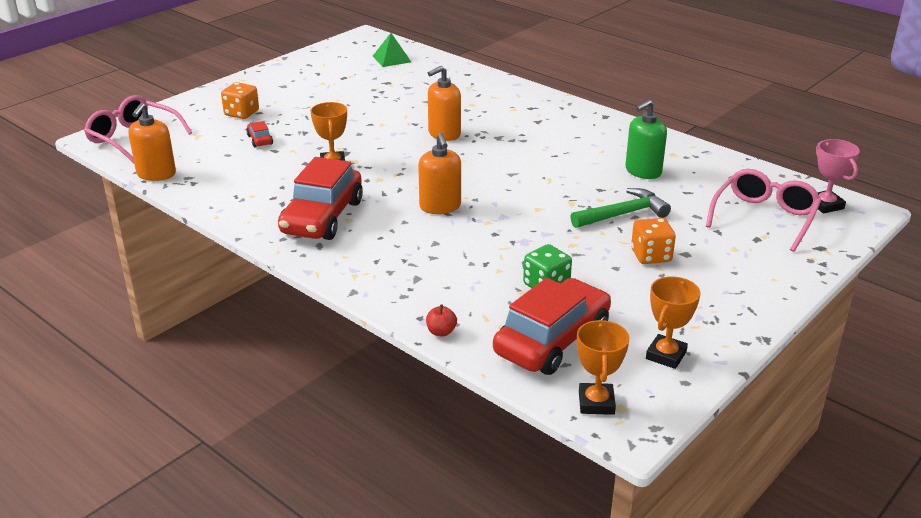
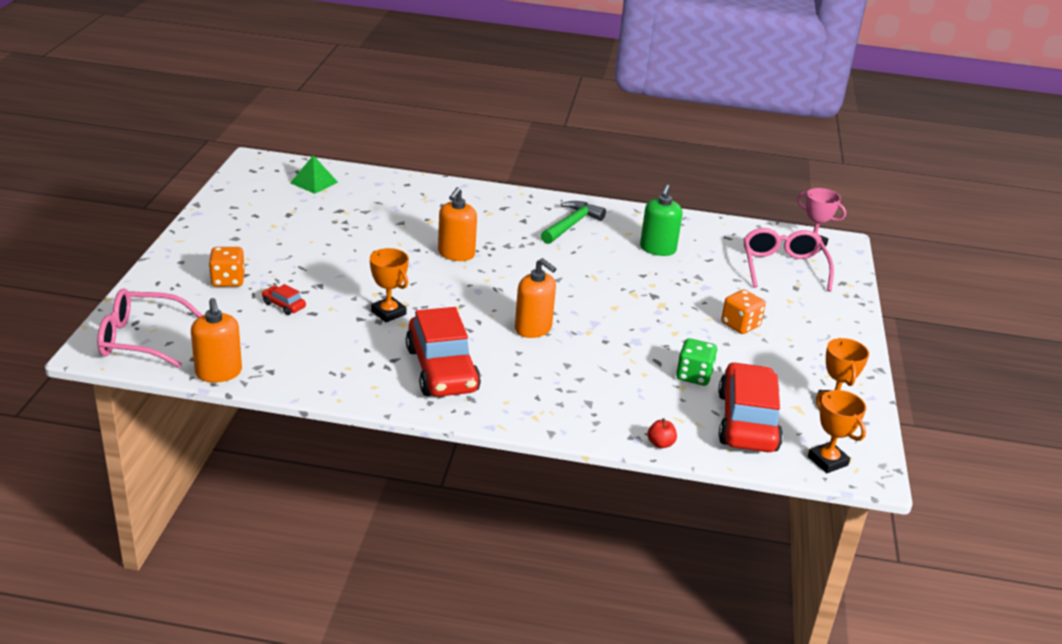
camera: 35 degrees left, 0 degrees up
green hammer [570,188,671,228] -> green hammer moved to [541,201,606,244]

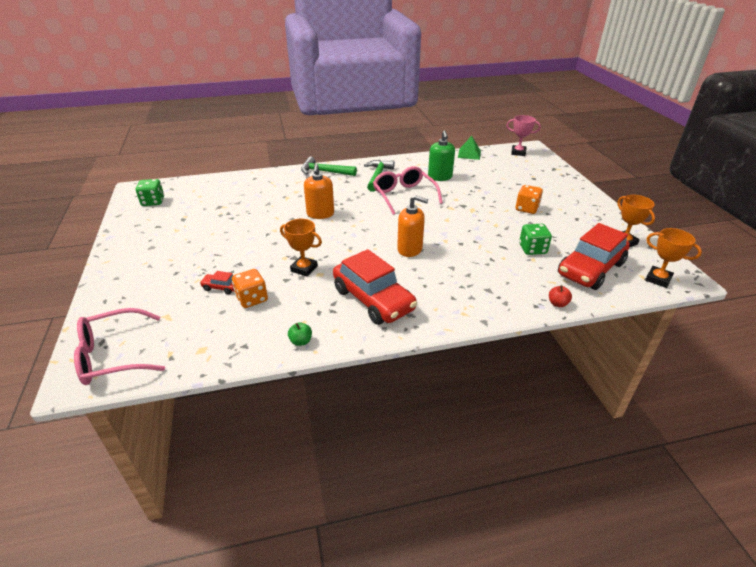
camera: 20 degrees left, 5 degrees up
orange soap dispenser [191,298,242,382] -> none
orange dice [209,247,245,287] -> orange dice moved to [232,269,268,308]
green pyramid [290,155,338,194] -> green pyramid moved to [458,136,481,160]
red car [718,362,783,452] -> red car turned 120 degrees counterclockwise [558,223,630,290]
pink glasses [743,228,834,292] -> pink glasses moved to [373,166,443,215]
none -> green dice [136,179,164,206]
none -> green apple [288,322,312,346]
none -> green hammer [301,157,357,176]

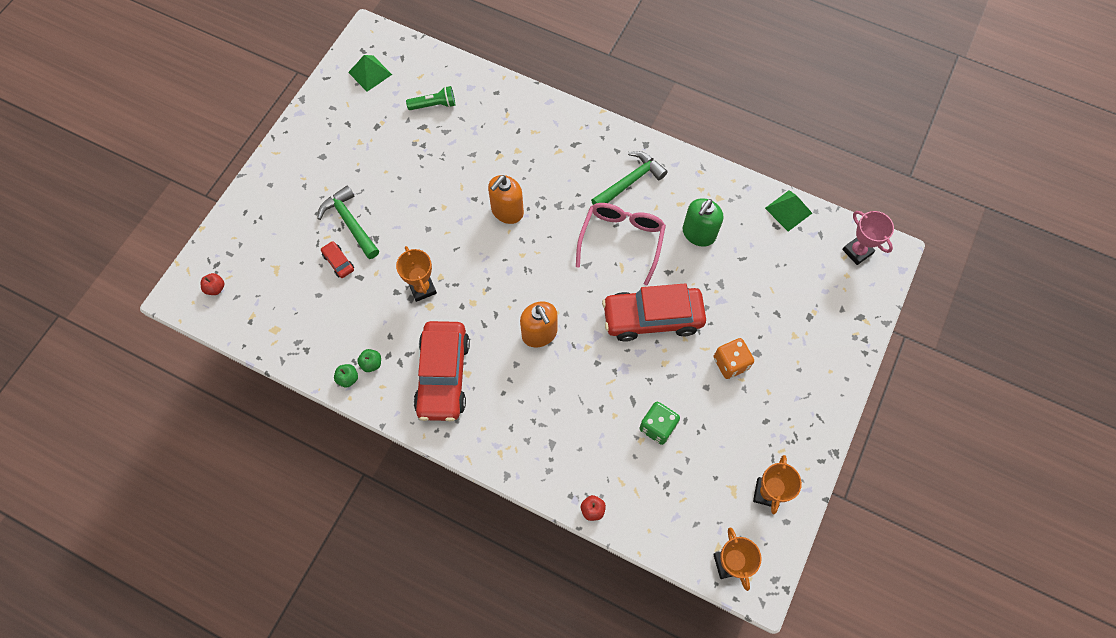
camera: 40 degrees right, 30 degrees up
pink glasses [74,308,165,385] -> red apple [201,273,224,295]
green dice [136,179,164,206] -> green pyramid [348,55,392,92]
orange dice [232,269,268,308] -> none
green hammer [301,157,357,176] -> green hammer moved to [317,185,379,259]
red car [558,223,630,290] -> red car moved to [602,283,706,342]
none -> green apple [357,349,381,372]
none -> green flashlight [406,86,455,110]

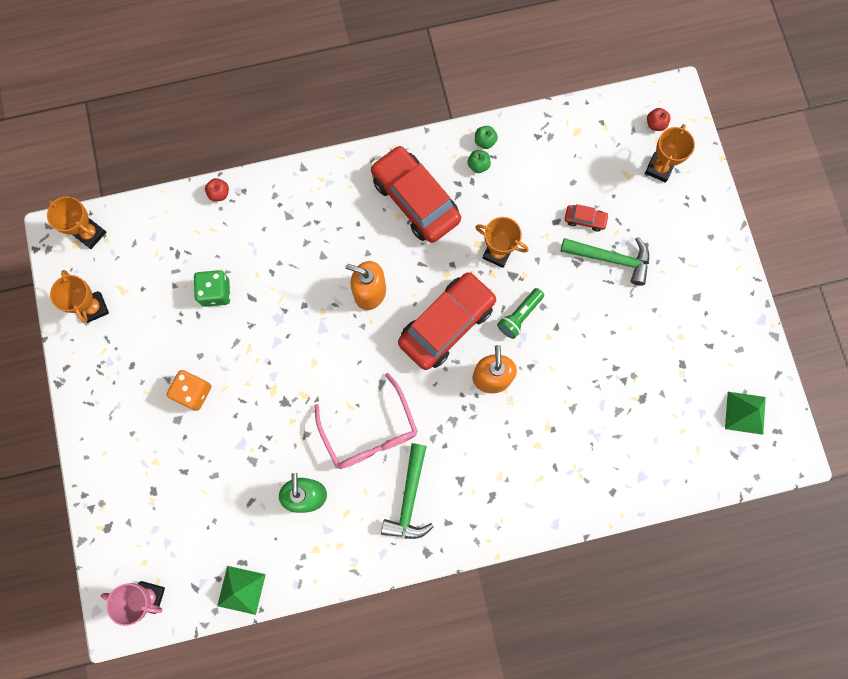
camera: 140 degrees right, 10 degrees up
green flashlight [406,86,455,110] -> green flashlight moved to [497,288,544,339]
red car [602,283,706,342] -> red car moved to [398,272,497,370]
none -> orange trophy [645,124,695,183]

